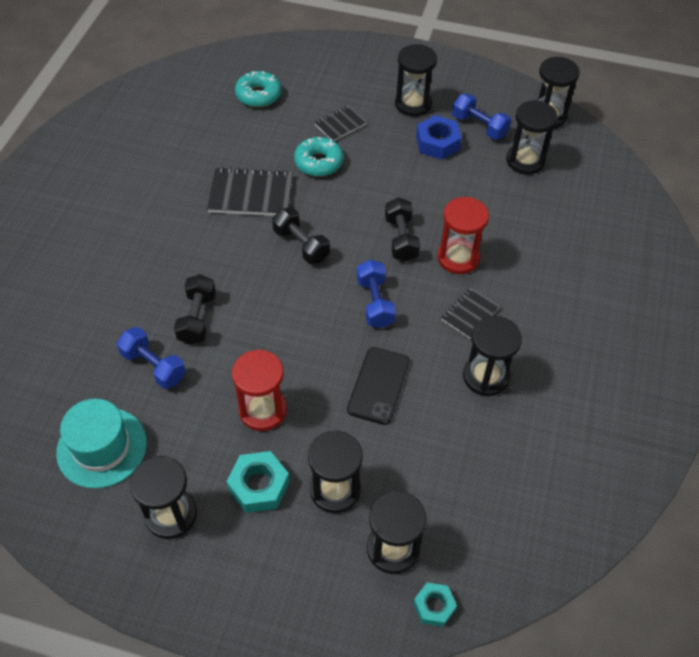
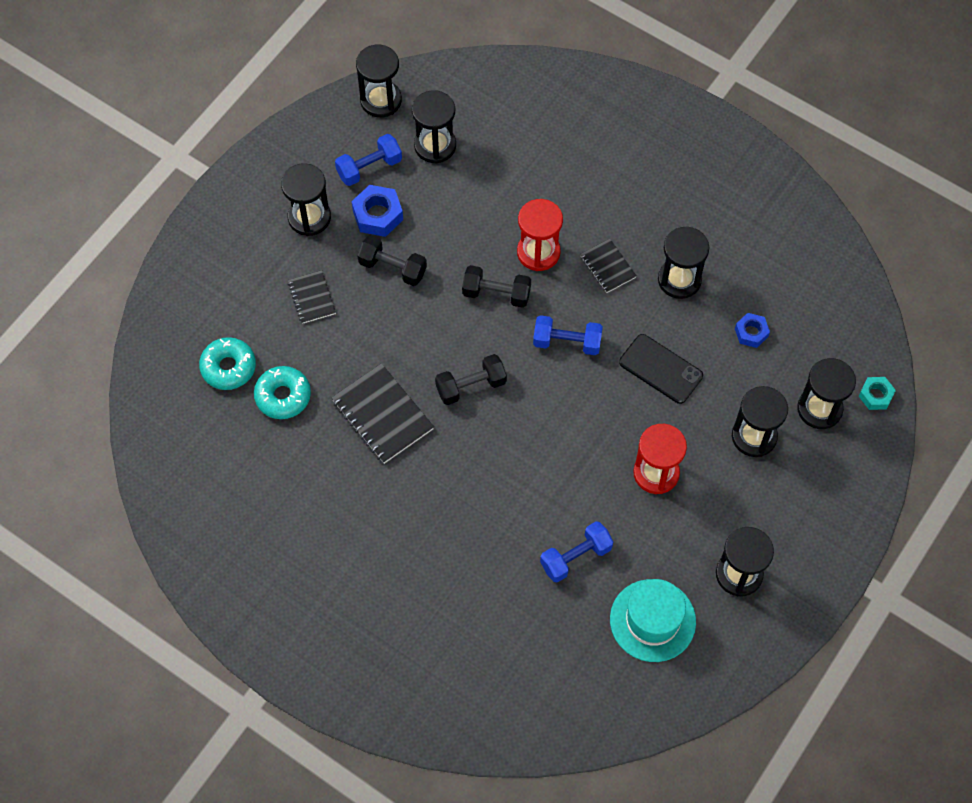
camera: 70 degrees left, 10 degrees up
black dumbbell [174,274,216,345] -> black dumbbell moved to [357,235,427,286]
black notebook [207,167,293,216] -> black notebook turned 60 degrees counterclockwise [331,363,434,464]
turquoise nut [226,451,290,513] -> none
turquoise donut [294,137,343,176] -> turquoise donut moved to [254,366,311,419]
none -> blue nut [735,313,770,348]

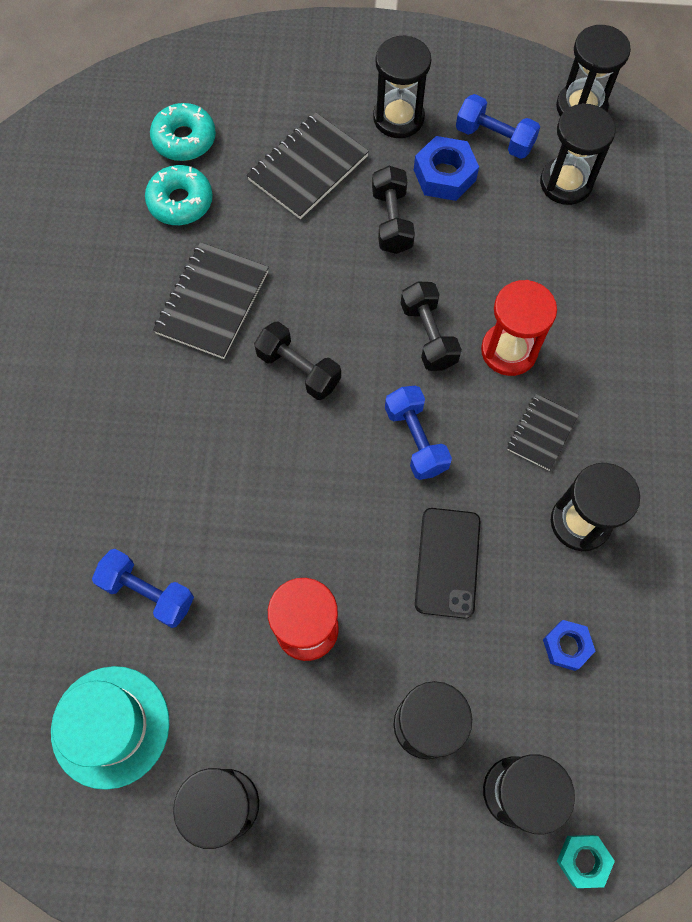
camera: 60 degrees right, 5 degrees up
black notebook [288,270,336,324] -> black notebook [247,112,369,219], size x1.70

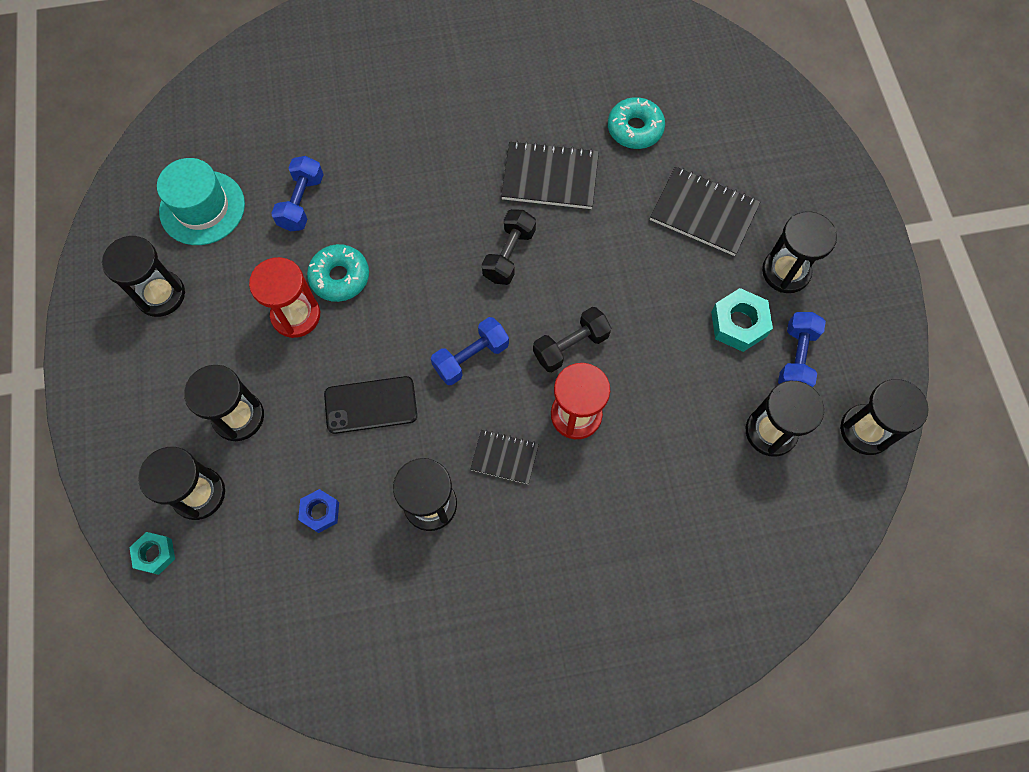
camera: 75 degrees right, 0 degrees up
turquoise donut [150,103,216,161] -> turquoise donut moved to [307,244,369,302]
black dumbbell [372,166,415,254] -> none
blue nut [414,136,479,201] -> turquoise nut [711,288,773,352]

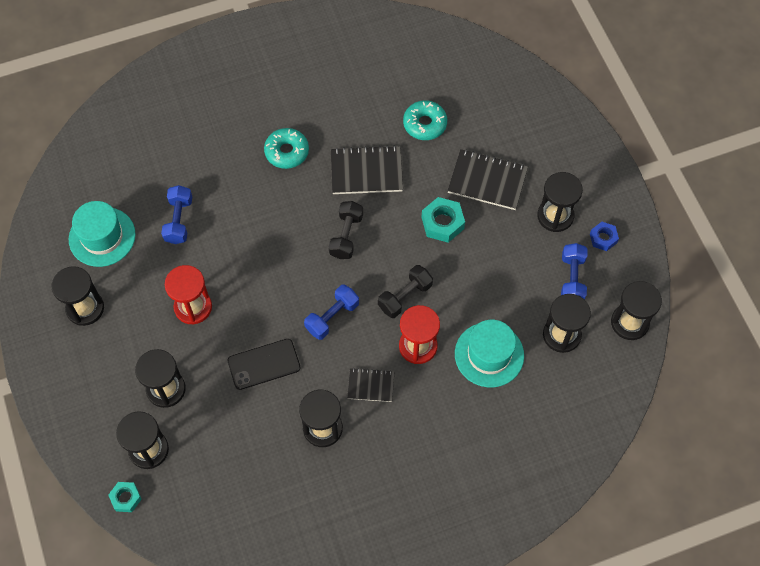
camera: 10 degrees left, 5 degrees down
blue nut [298,489,339,533] -> blue nut moved to [590,222,619,251]
turquoise donut [307,244,369,302] -> turquoise donut moved to [264,128,309,169]
turquoise nut [711,288,773,352] -> turquoise nut moved to [421,197,465,243]
none -> turquoise hat [455,320,524,387]

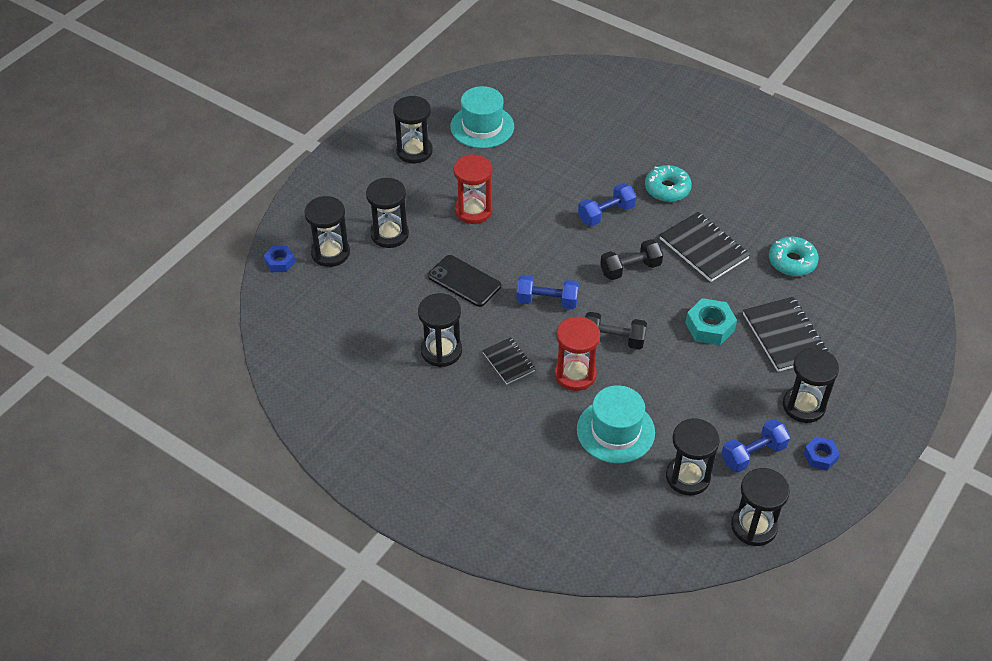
camera: 55 degrees right, 15 degrees down
turquoise nut [108,482,142,512] -> blue nut [264,246,295,272]
blue dumbbell [161,185,192,244] -> blue dumbbell moved to [578,183,637,226]

